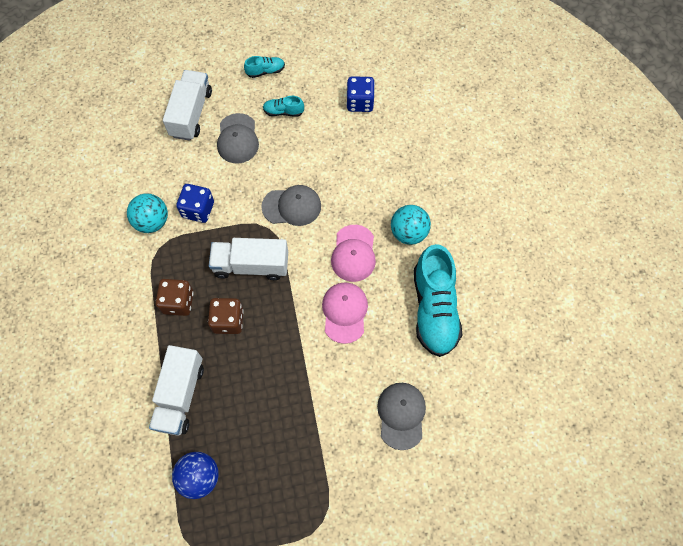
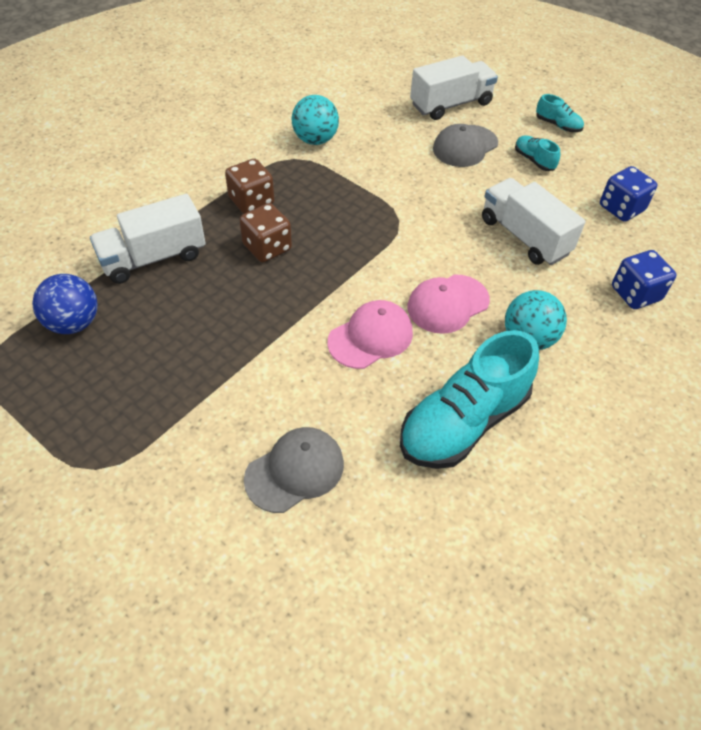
camera: 50 degrees right, 15 degrees down
blue dice [176,184,214,223] -> blue dice moved to [612,250,676,309]
white truck [209,238,288,280] -> white truck moved to [482,178,586,265]
grey cap [261,185,321,226] -> none

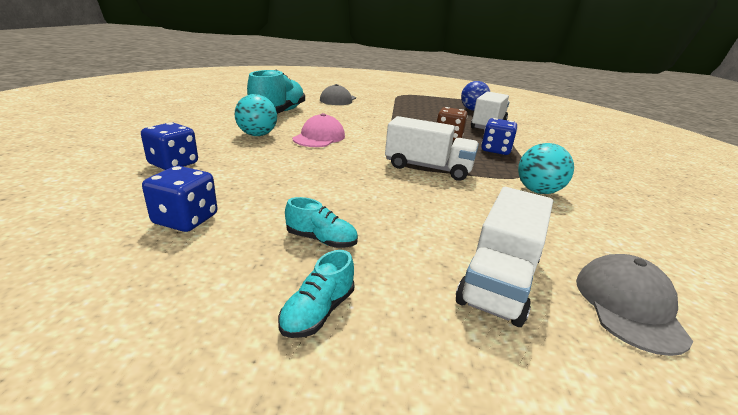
camera: 145 degrees right, 25 degrees down
brown dice [225,159,274,214] -> blue dice [481,118,517,155]
pink cap [327,300,413,369] -> none
grey cap [433,124,498,167] -> grey cap moved to [576,254,693,356]
white truck [482,178,586,265] -> white truck moved to [385,116,479,181]
turquoise shoe [536,94,584,132] -> turquoise shoe turned 60 degrees counterclockwise [278,250,354,338]

